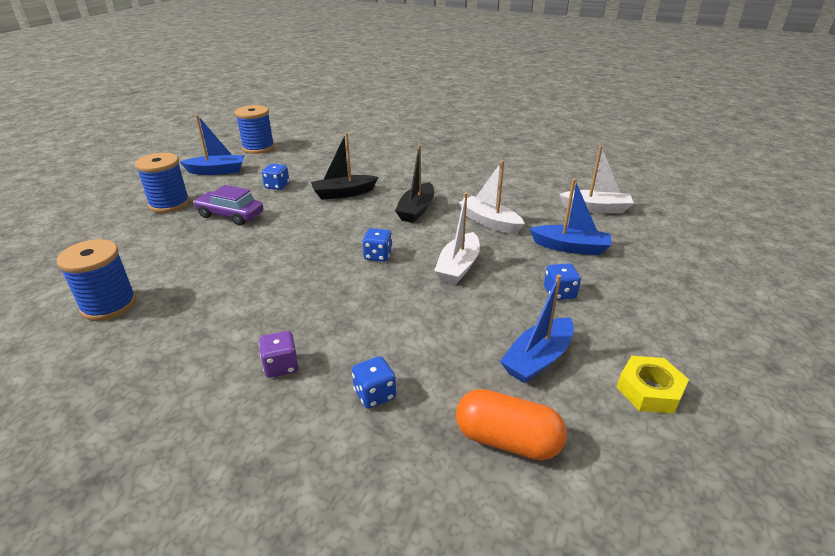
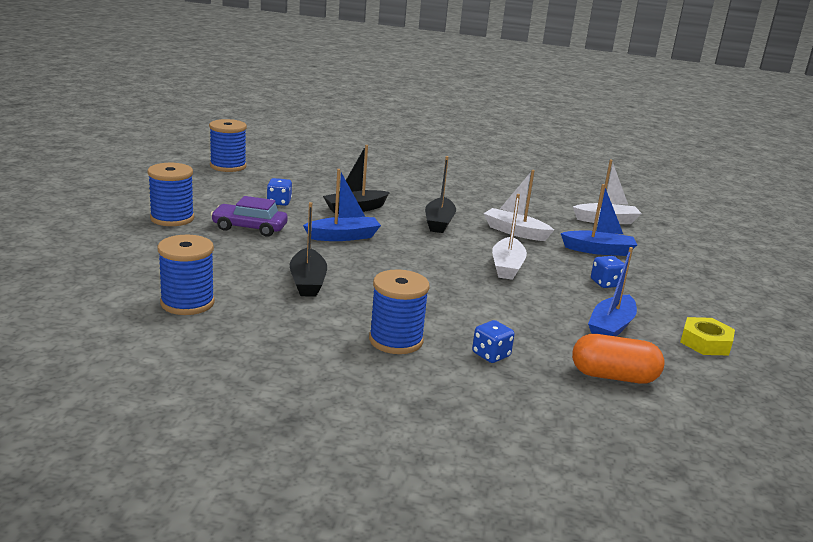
camera: 15 degrees left, 10 degrees down
blue boat [180,115,245,175] -> blue boat moved to [303,169,381,241]
purple dice [259,331,299,378] -> blue spool [369,269,430,354]
blue dice [362,228,393,262] -> none
none -> black boat [290,202,327,297]

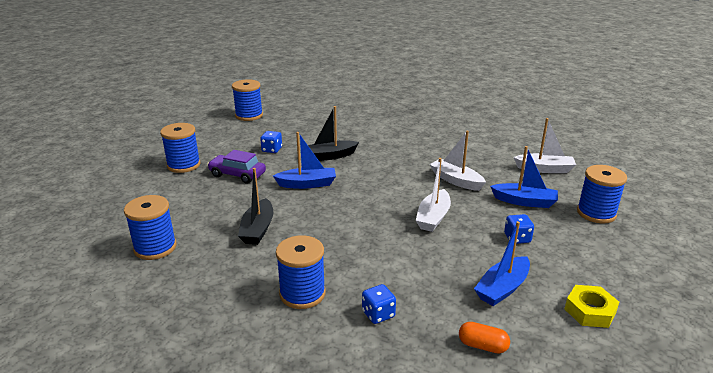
camera: 15 degrees right, 5 degrees up
black boat [425,156,456,233] -> none
orange capsule [572,334,665,384] -> orange capsule [459,322,510,354], size x0.62
none -> blue spool [577,165,627,223]

